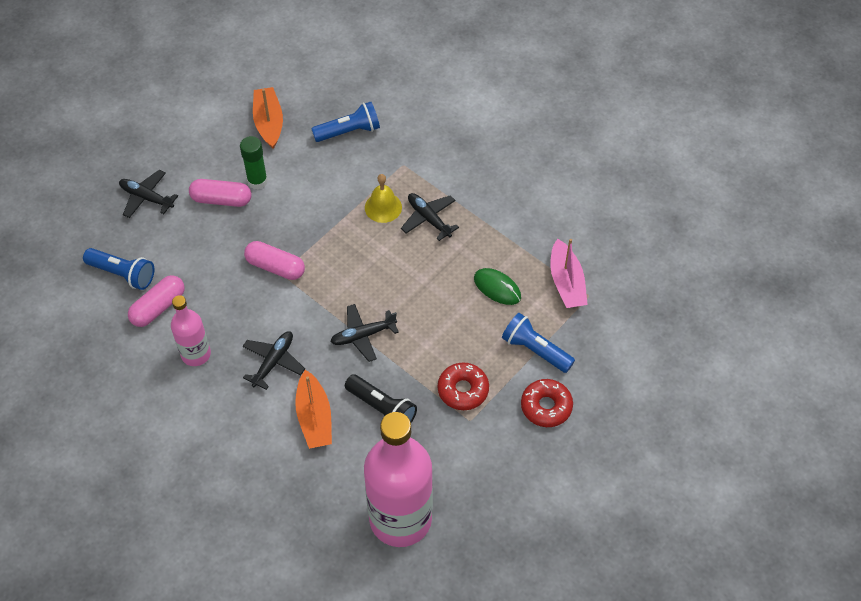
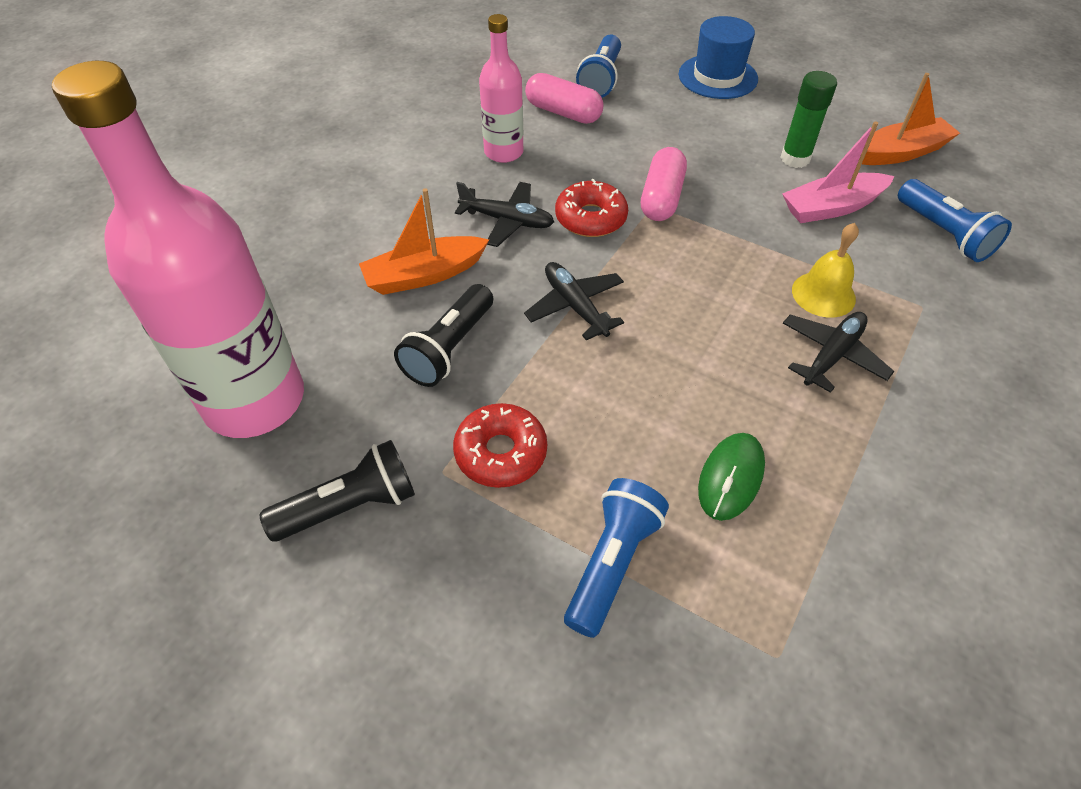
camera: 80 degrees right, 5 degrees down
black plane [119,170,178,218] -> blue hat [678,16,758,99]
pink capsule [189,179,251,207] -> none
red donut [521,379,573,427] -> red donut moved to [555,179,628,237]
pink boat [550,238,588,308] -> pink boat moved to [782,121,894,223]
none -> black flashlight [259,440,415,542]

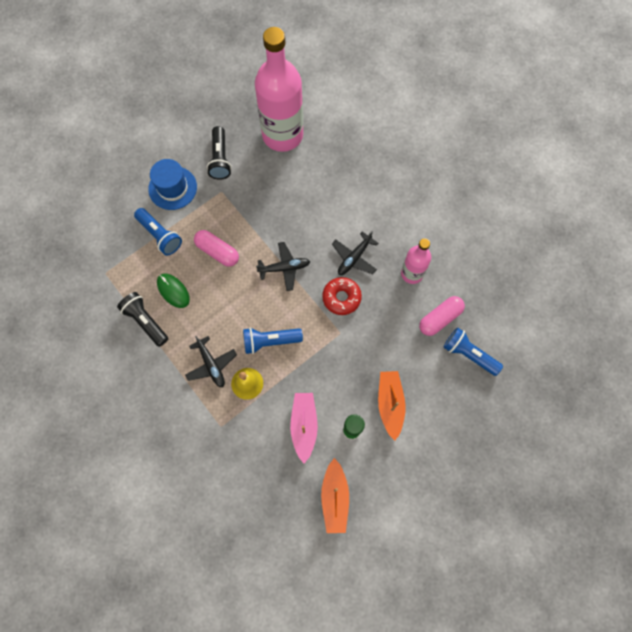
camera: 110 degrees right, 20 degrees up
orange boat [359,188,489,295] -> orange boat moved to [378,371,406,441]
black flashlight [394,284,493,387] -> black flashlight moved to [117,292,168,347]
red donut [453,403,547,488] -> none
pink capsule [641,147,687,221] -> pink capsule moved to [194,230,239,267]
blue hat [678,16,758,99] -> blue hat moved to [148,159,197,210]
blue flashlight [898,179,1012,262] -> blue flashlight moved to [243,328,303,354]

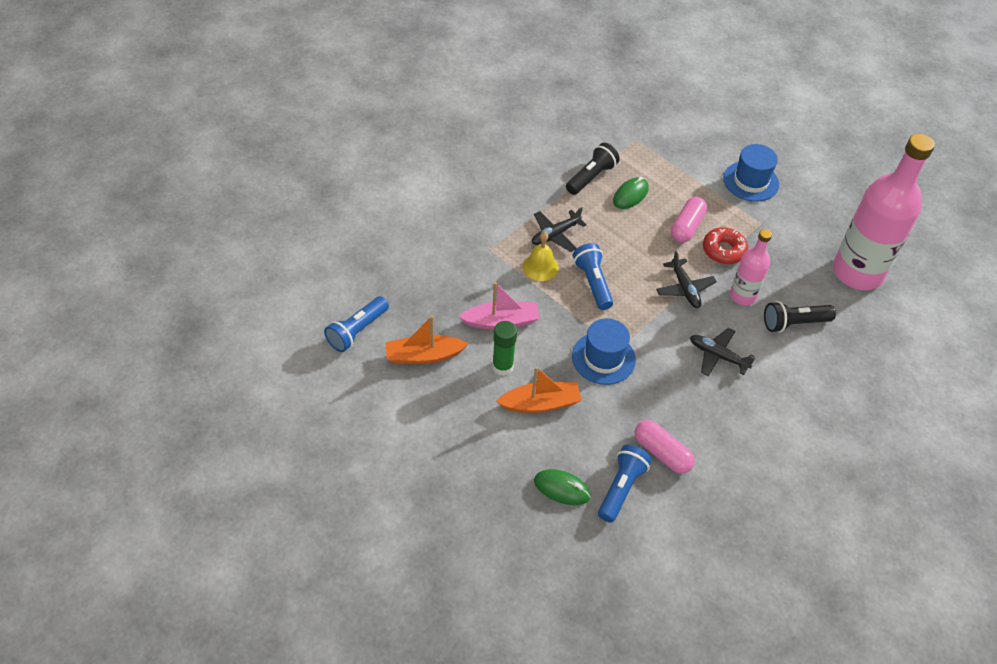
camera: 80 degrees right, 20 degrees down
blue flashlight [134,208,182,255] -> blue flashlight moved to [324,296,389,352]
black flashlight [207,126,232,180] -> black flashlight moved to [764,301,836,333]
red donut [322,277,362,315] -> red donut moved to [703,227,748,264]
pink bottle [401,238,431,284] -> pink bottle moved to [730,229,772,305]
none -> green mouse [534,469,591,505]
none -> blue hat [572,318,636,385]

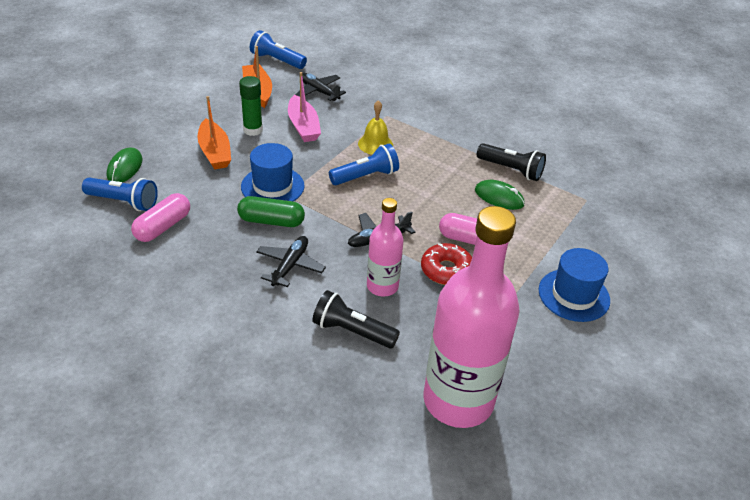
camera: 80 degrees right, 10 degrees down
black plane [532,207,587,252] -> black plane moved to [295,73,346,101]
black flashlight [764,301,836,333] -> black flashlight turned 45 degrees counterclockwise [312,290,400,348]
none -> green capsule [237,196,305,227]

